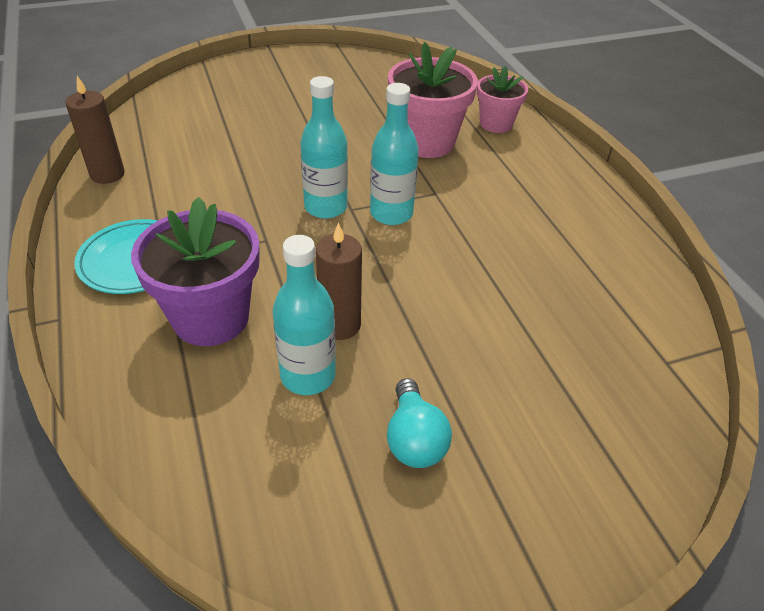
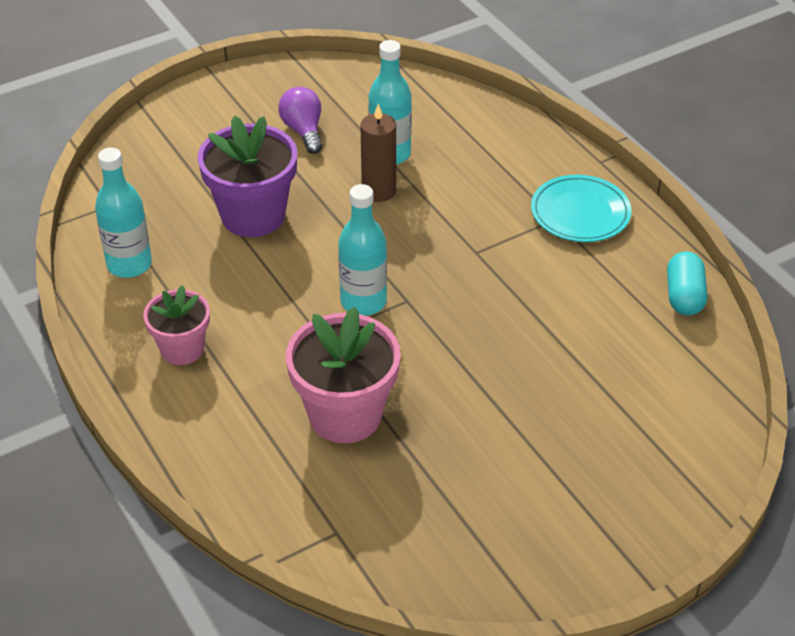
camera: 170 degrees right, 0 degrees up
brown candle [65,76,125,184] -> turquoise capsule [667,251,707,315]
purple flower pot [131,197,260,346] -> purple flower pot moved to [198,115,297,237]
turquoise bottle [300,76,348,219] -> turquoise bottle moved to [95,147,152,278]
turquoise light bulb [387,378,452,468] -> purple light bulb [278,87,323,154]
pink flower pot [477,66,528,133] -> pink flower pot moved to [143,285,210,365]

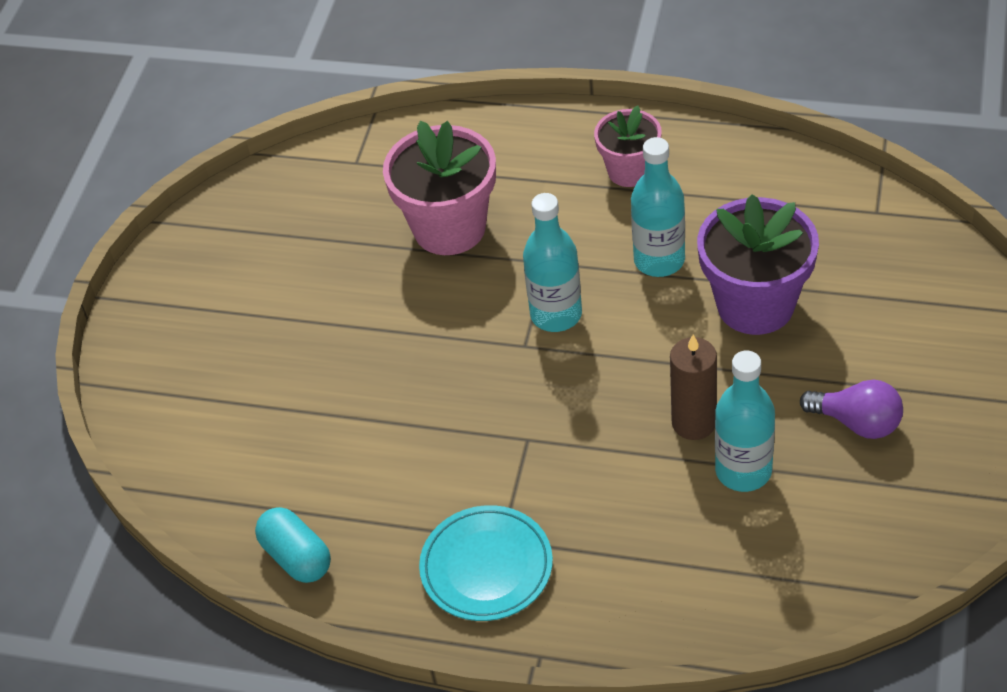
camera: 140 degrees right, 5 degrees up
turquoise bottle [95,147,152,278] -> turquoise bottle moved to [631,137,685,277]

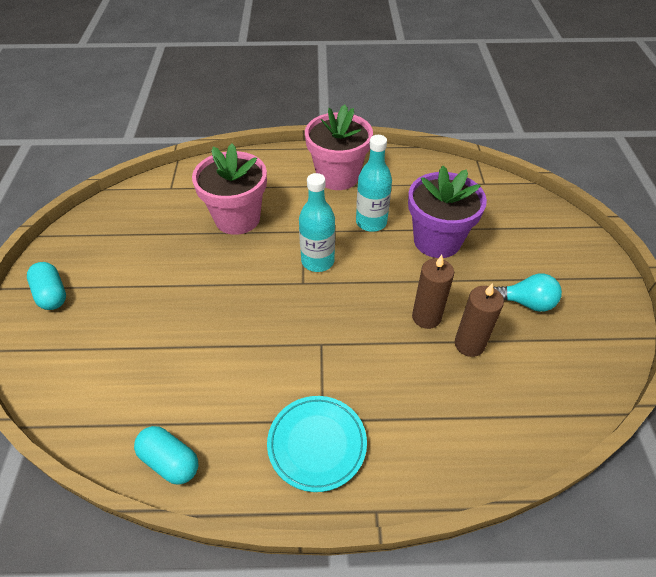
camera: 20 degrees left, 0 degrees up
pink flower pot [594,105,662,187] -> pink flower pot [305,104,373,190], size x1.64
turquoise bottle [715,350,775,492] -> brown candle [455,283,504,357]
purple light bulb [800,380,903,439] -> turquoise light bulb [493,274,562,312]
none -> turquoise capsule [27,262,66,310]

